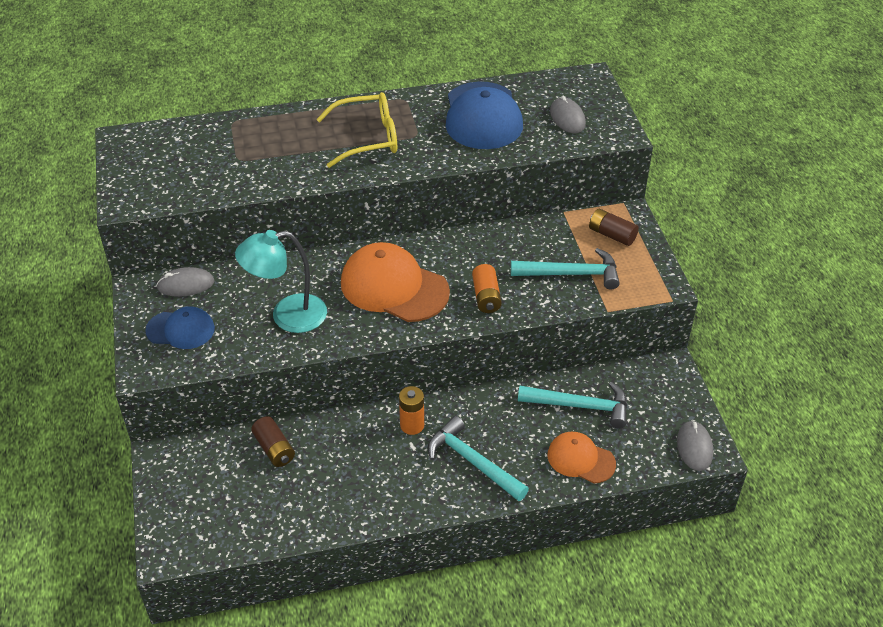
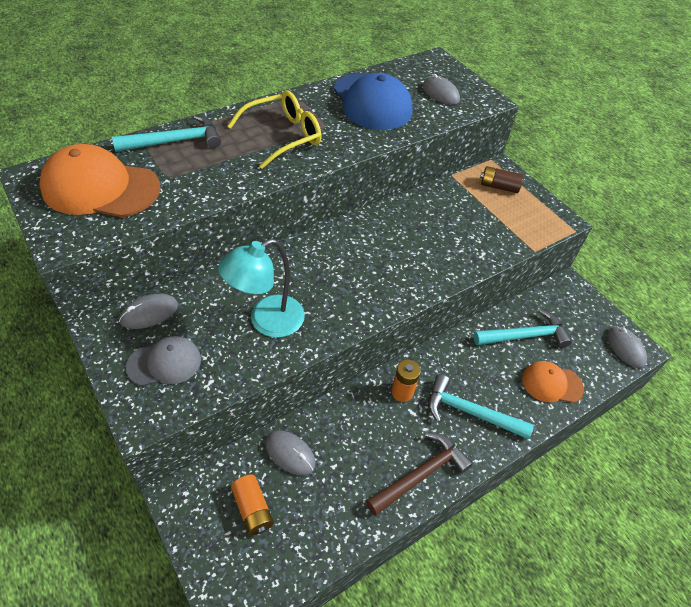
camera: 25 degrees left, 5 degrees up
blue cap [145,306,215,349] -> grey cap [126,336,201,386]
brown battery [251,416,295,467] -> grey mouse [265,430,316,475]
orange cap [341,242,450,322] -> orange cap moved to [39,144,160,218]
orange battery [472,264,502,313] -> orange battery moved to [231,475,274,535]
turquoise hammer [511,248,620,289] -> turquoise hammer moved to [112,115,221,152]
none -> brown hammer [366,432,473,516]

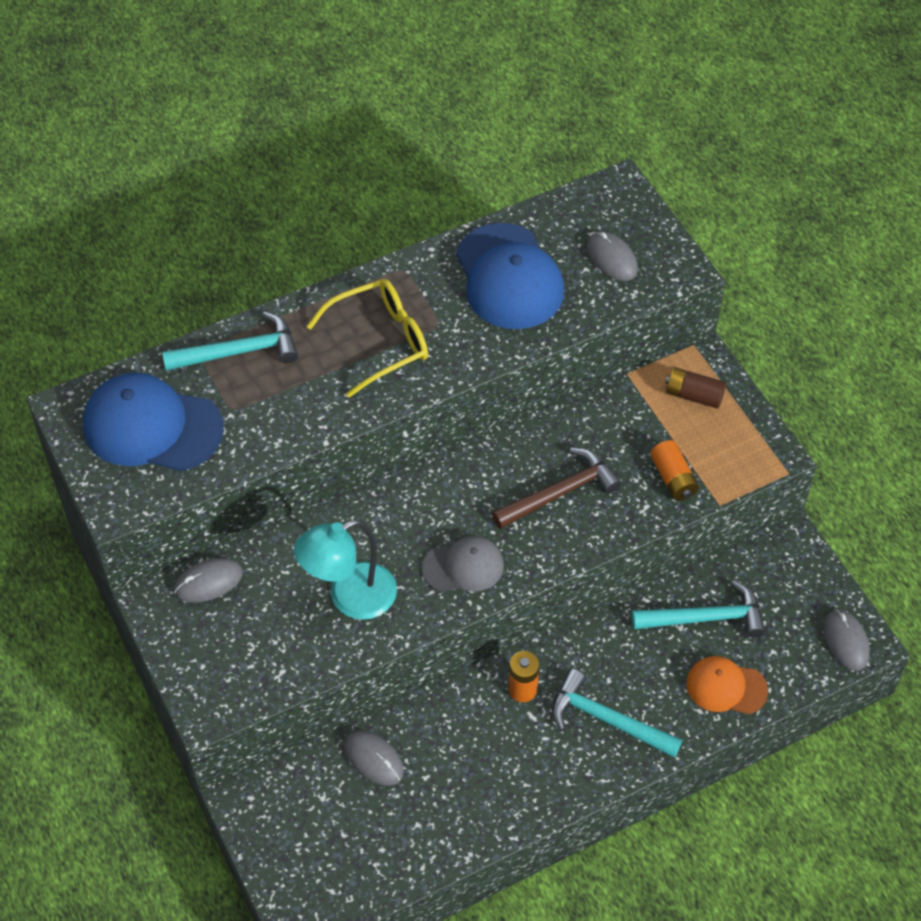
camera: 10 degrees right, 5 degrees up
orange cap [39,144,160,218] -> blue cap [83,373,224,471]
grey cap [126,336,201,386] -> grey cap moved to [422,536,504,592]
orange battery [231,475,274,535] -> orange battery moved to [650,440,699,501]
brown hammer [366,432,473,516] -> brown hammer moved to [492,448,621,529]

